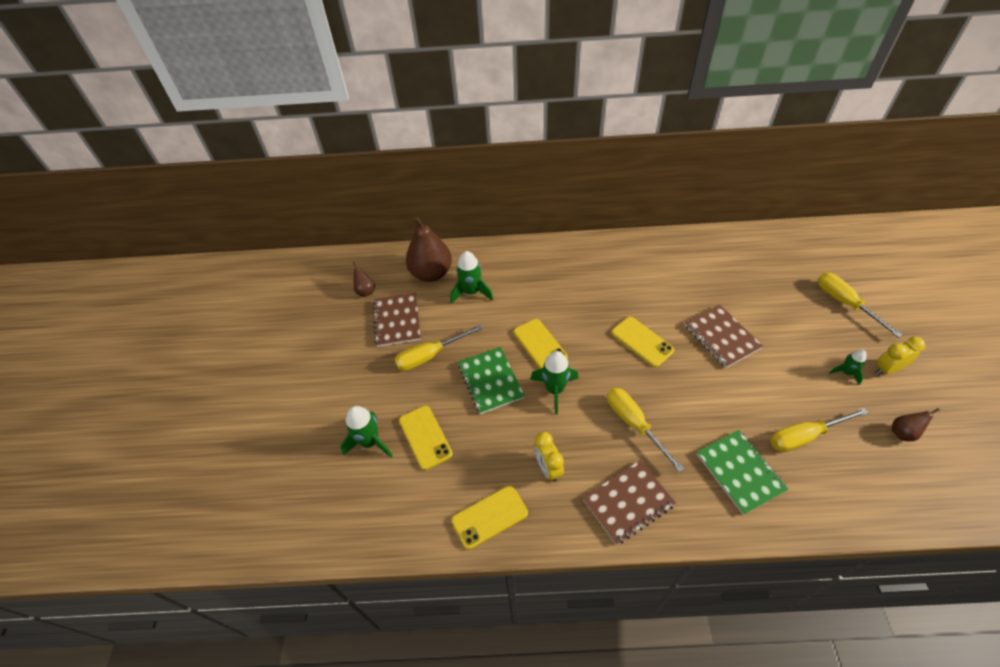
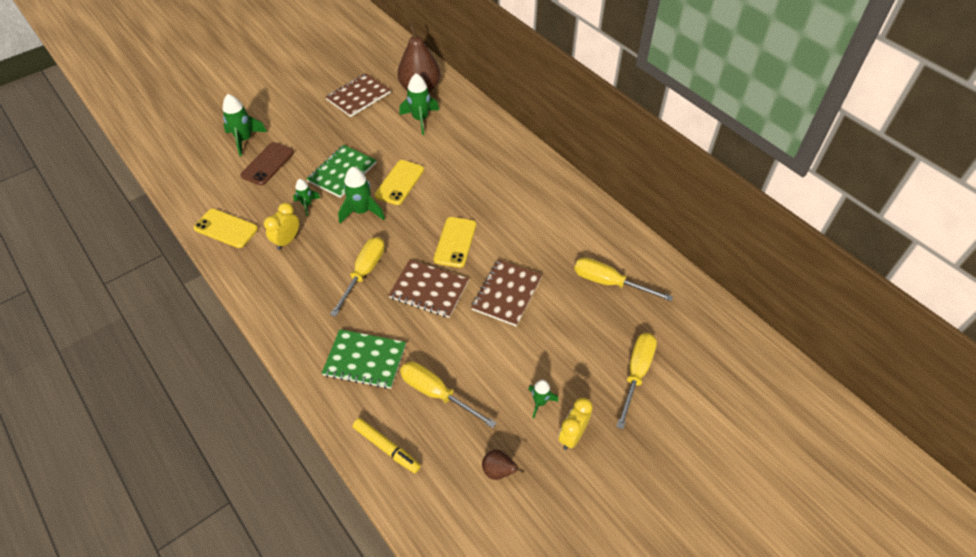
camera: 50 degrees right, 0 degrees up
brown pear [353,262,375,297] -> none
yellow screwdriver [394,325,483,371] -> yellow screwdriver moved to [574,257,673,301]
yellow phone [399,406,453,470] -> brown phone [240,142,294,186]
brown notebook [583,460,676,545] -> brown notebook moved to [388,260,469,318]
green notebook [697,430,788,515] -> green notebook turned 75 degrees clockwise [322,329,406,389]
yellow clock [876,336,925,375] -> yellow clock turned 90 degrees counterclockwise [558,398,593,450]
none -> green rocket [293,179,320,216]
none -> yellow marker [353,418,421,473]

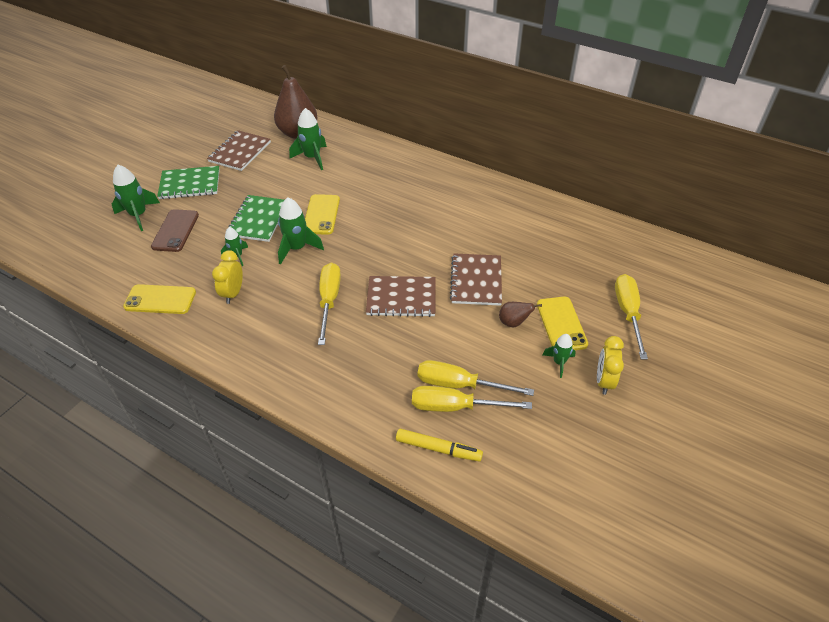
camera: 20 degrees left, 5 degrees down
green notebook [322,329,406,389] -> green notebook moved to [157,166,220,199]
yellow phone [434,217,476,268] -> yellow phone moved to [537,297,588,350]
brown pear [482,449,524,480] -> brown pear moved to [499,302,542,327]
yellow screwdriver [574,257,673,301] -> yellow screwdriver moved to [412,386,532,412]

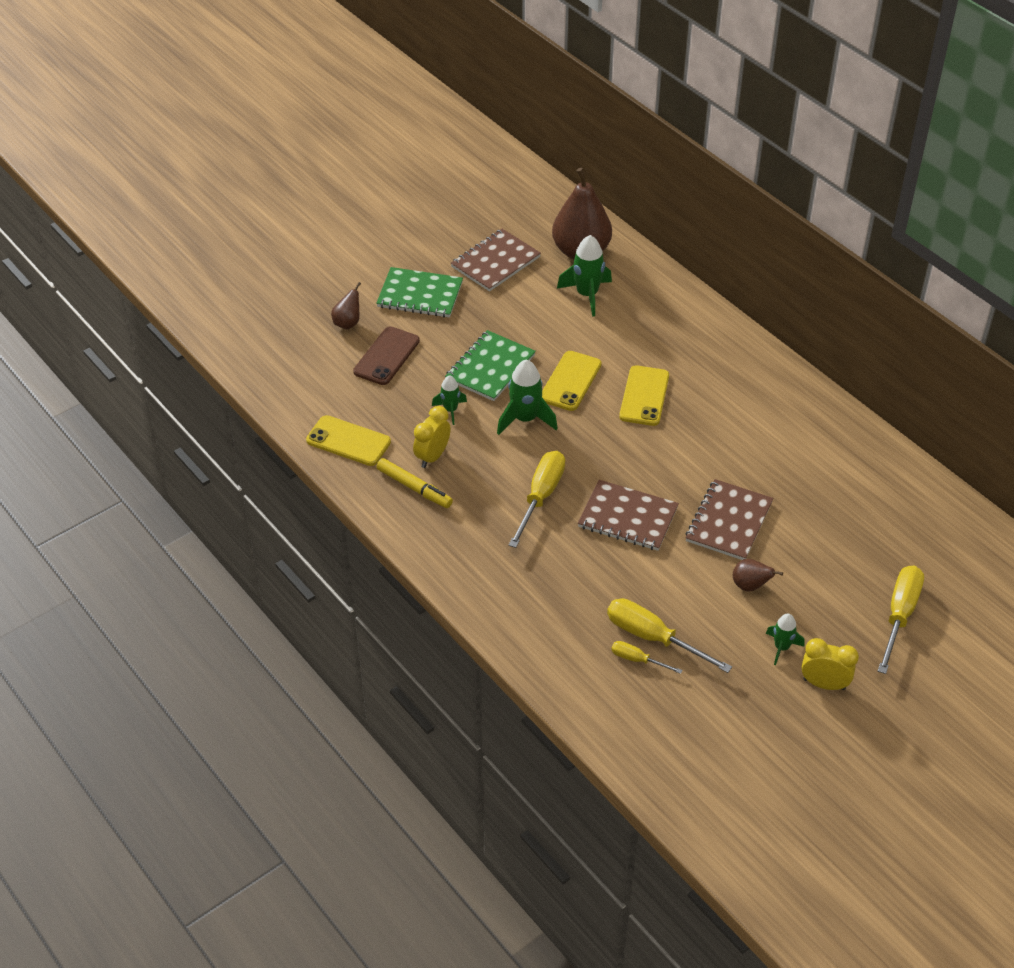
camera: 20 degrees right, 0 degrees up
green rocket [112,165,160,231] -> brown pear [331,282,361,329]
yellow marker [396,429,483,462] -> yellow marker moved to [376,458,453,508]
yellow screwdriver [412,386,532,412] -> yellow screwdriver [611,641,682,674], size x0.53
yellow phone [537,297,588,350] -> yellow phone moved to [619,365,669,426]
yellow clock [597,336,624,395] -> yellow clock turned 75 degrees clockwise [801,638,859,690]

